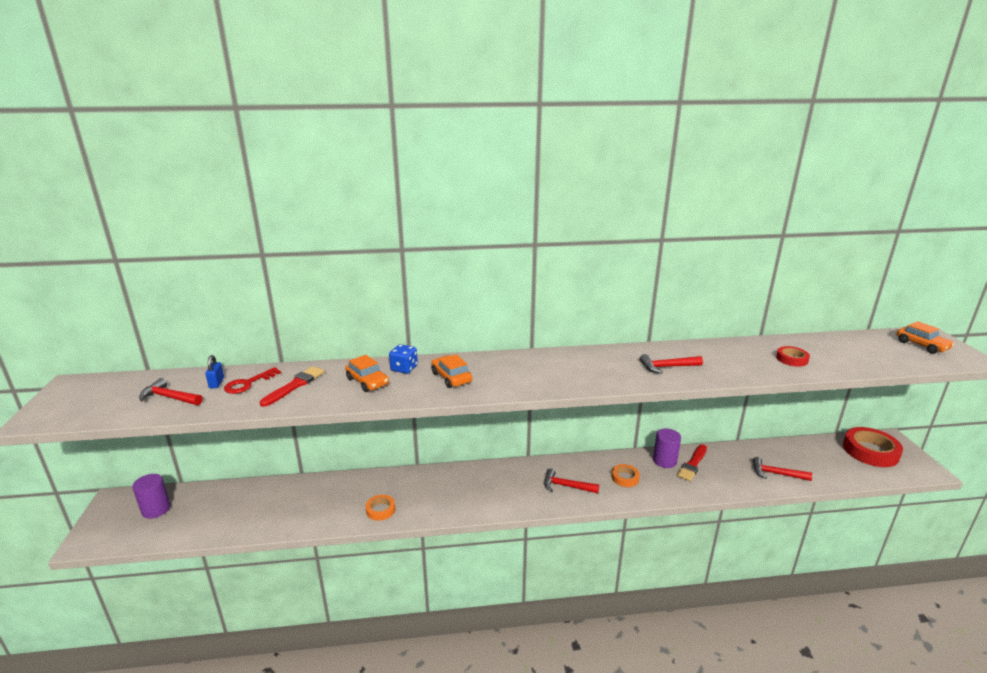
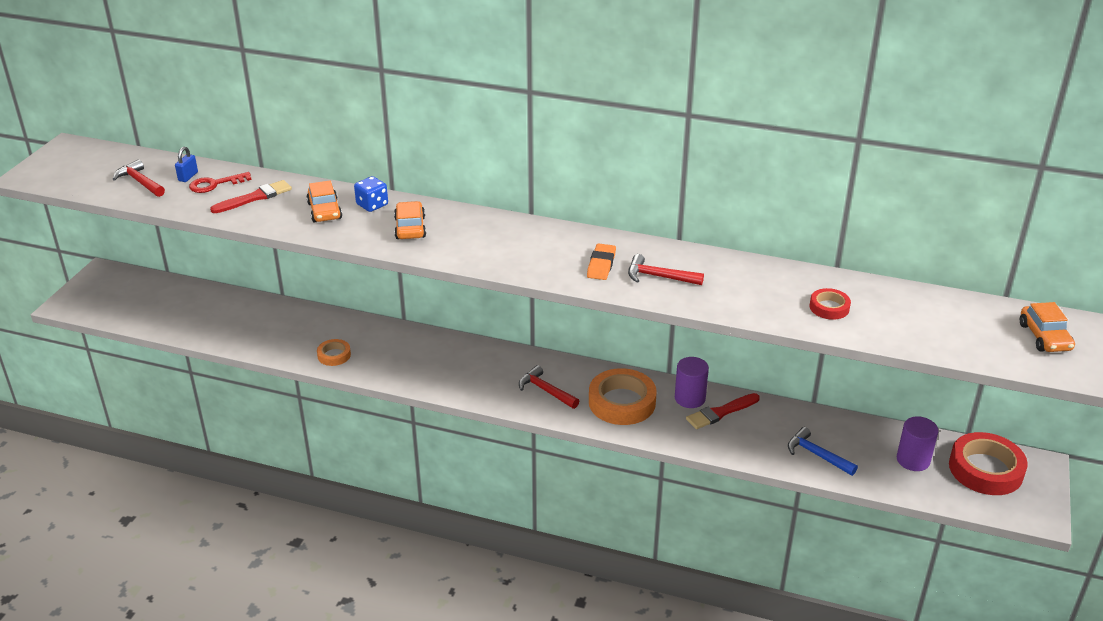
camera: 25 degrees right, 10 degrees up
purple cylinder [132,474,171,519] -> purple cylinder moved to [897,416,938,471]
orange tape [612,464,640,487] -> orange tape [589,368,657,425], size x1.94
red hammer [753,457,812,481] -> blue hammer [788,427,858,476]
none -> orange eraser [587,243,616,280]

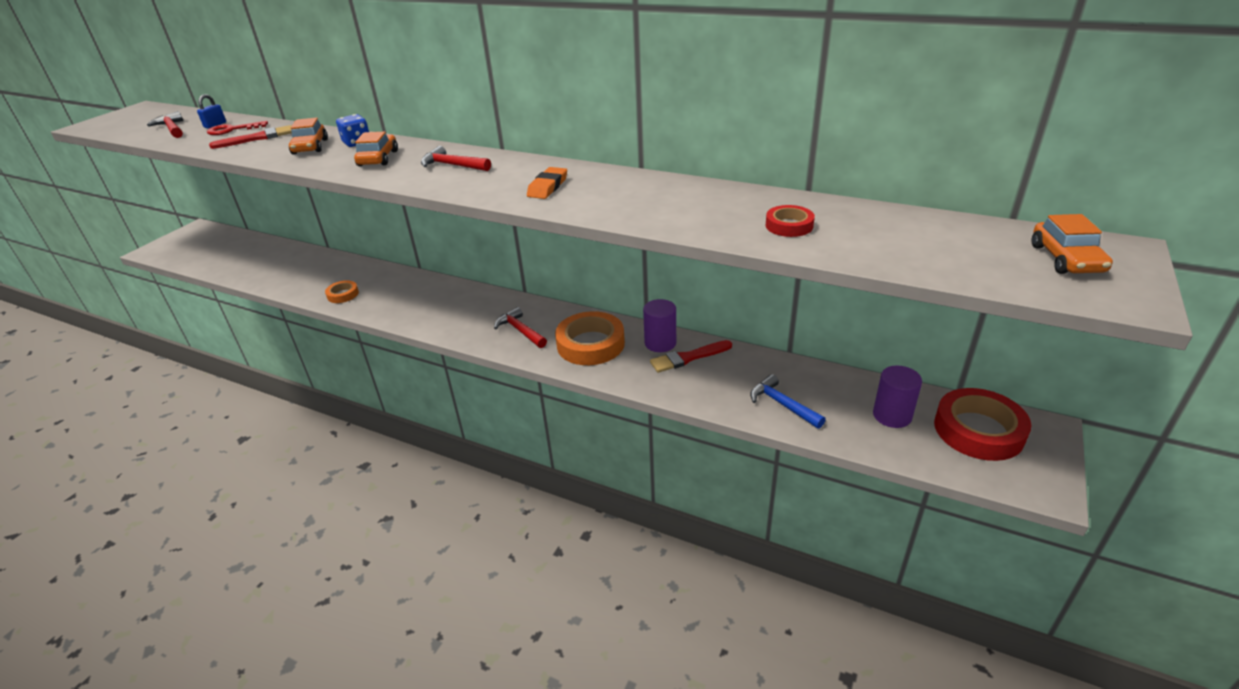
camera: 10 degrees right, 0 degrees up
red hammer [628,254,704,285] -> red hammer moved to [421,146,491,171]

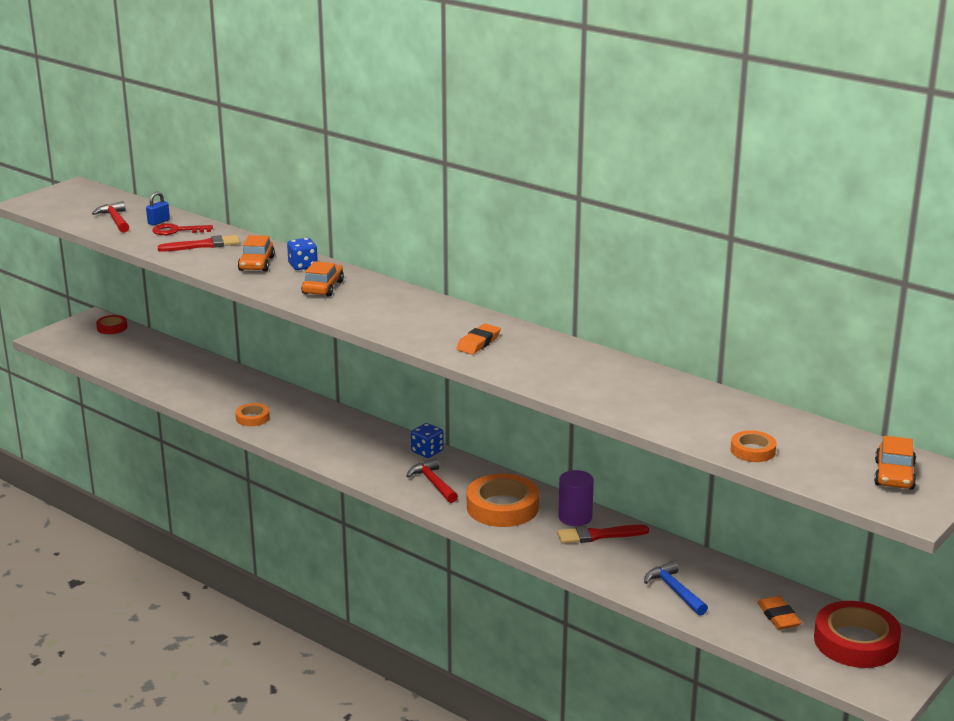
camera: 10 degrees right, 10 degrees down
red hammer [421,146,491,171] -> none
red tape [766,205,815,237] -> red tape moved to [96,315,127,334]
purple cylinder [873,366,922,428] -> orange eraser [757,596,802,630]
none -> blue dice [411,423,444,458]
none -> orange tape [731,430,776,462]

